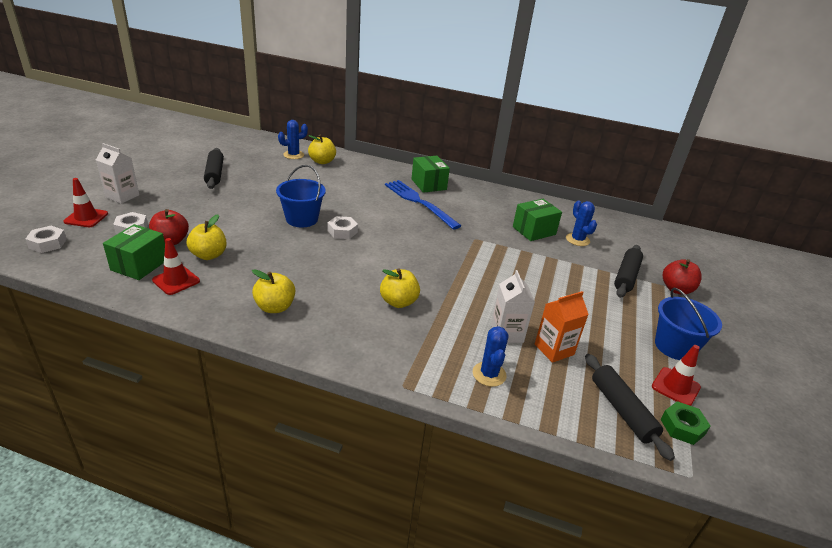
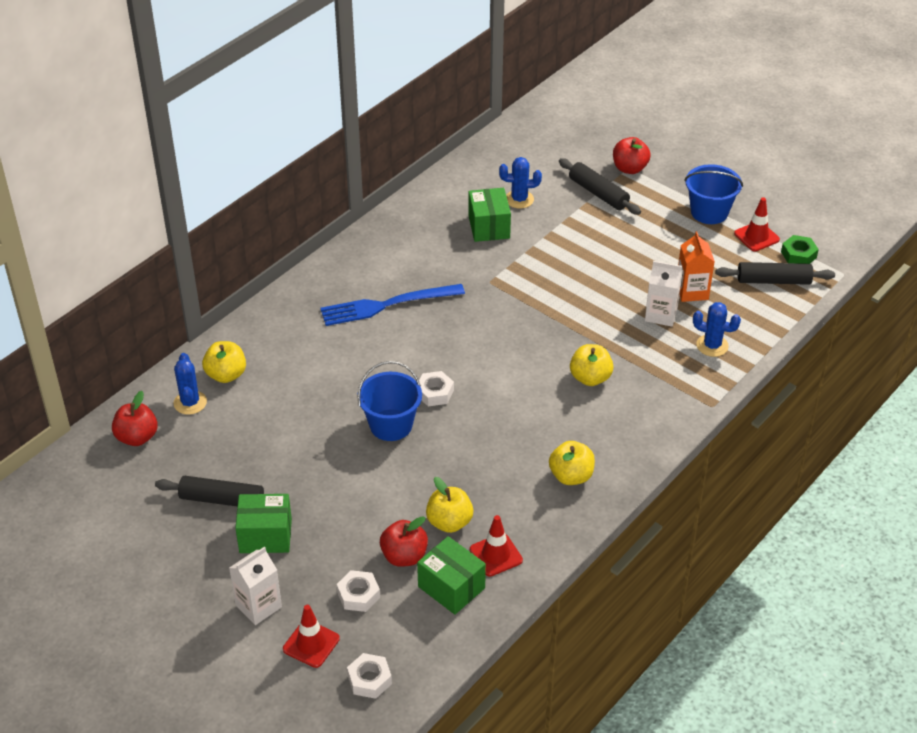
camera: 65 degrees left, 10 degrees up
green box [412,156,450,193] -> green box moved to [235,494,292,553]
none -> red apple [112,391,158,446]

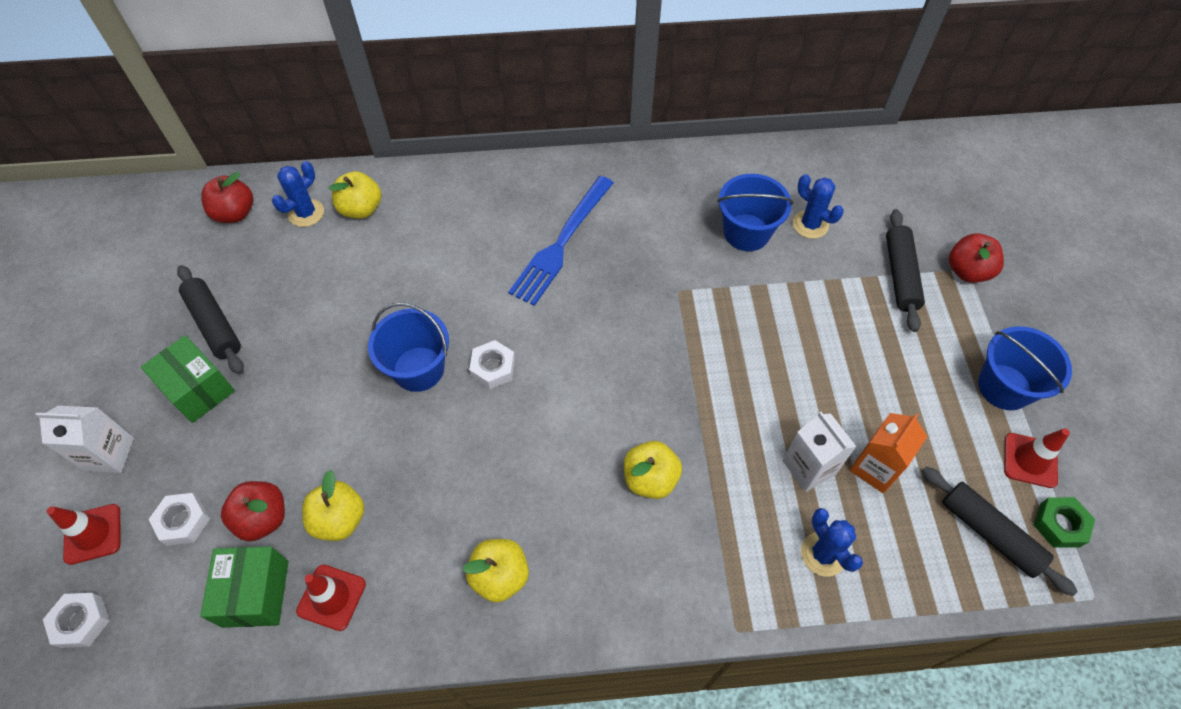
camera: 45 degrees right, 15 degrees up
blue fork [320,284,465,326] -> blue fork turned 90 degrees counterclockwise [508,176,614,306]
green box [468,188,511,242] -> blue bucket [717,174,794,251]

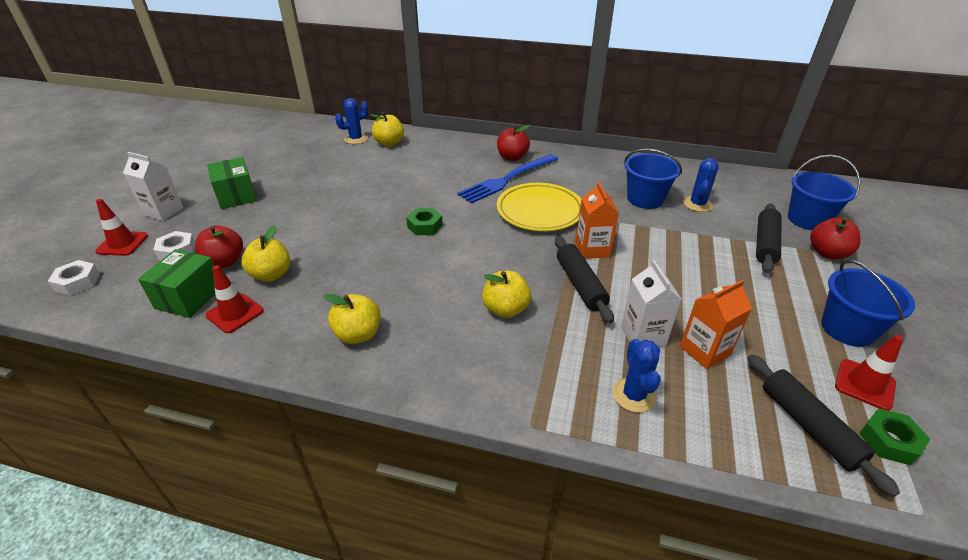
camera: 20 degrees right, 20 degrees down
black rolling pin [177,265,244,374] -> black rolling pin moved to [555,236,614,323]
red apple [201,172,253,223] -> red apple moved to [497,125,530,161]
blue bucket [368,302,449,392] -> blue bucket moved to [788,155,861,230]
white nut [469,340,515,389] -> green nut [406,208,443,236]
blue cactus [793,174,844,239] -> blue cactus turned 45 degrees clockwise [683,158,719,212]
none -> yellow plate [497,183,581,231]
none -> orange carton [576,182,619,259]

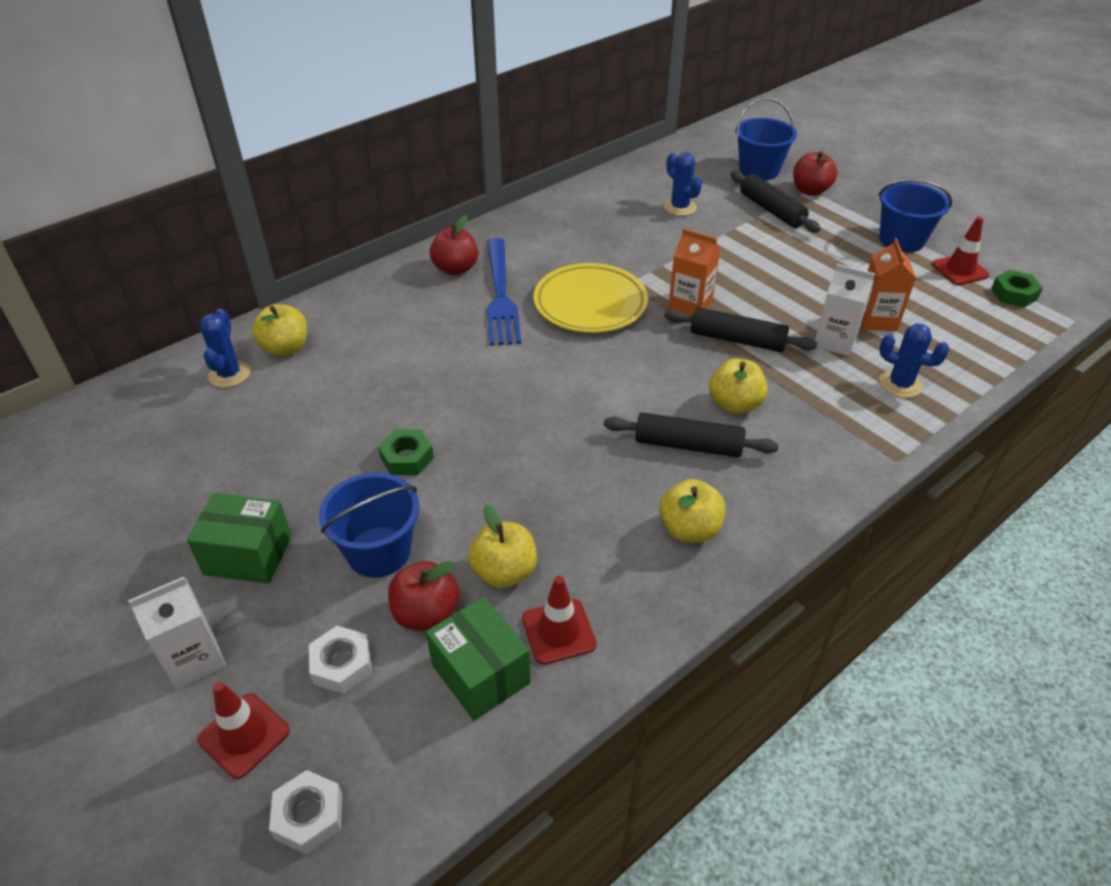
camera: 55 degrees left, 5 degrees up
green nut [406,208,443,236] -> green nut moved to [378,429,434,475]
blue bucket [624,149,682,209] -> blue bucket moved to [319,472,420,578]
black rolling pin [748,354,900,497] -> black rolling pin moved to [604,412,779,457]

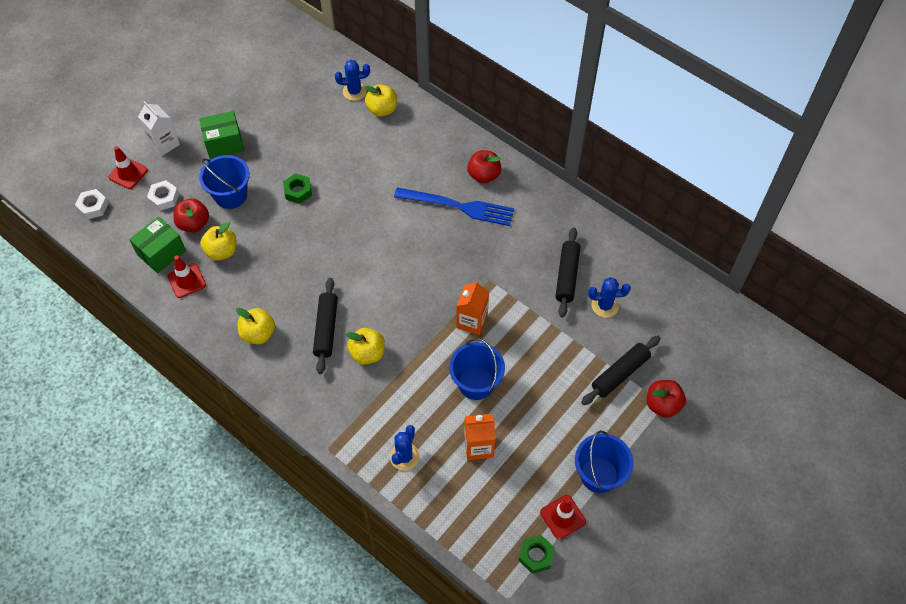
camera: 80 degrees right, 15 degrees up
green box [187,493,292,584] -> green box turned 75 degrees clockwise [199,111,244,159]
blue fork [487,238,521,346] -> blue fork turned 150 degrees counterclockwise [394,187,514,226]
yellow plate [533,263,648,333] -> none
blue cactus [664,152,702,216] -> blue cactus turned 45 degrees clockwise [588,277,631,318]
black rolling pin [664,307,817,352] -> black rolling pin moved to [555,227,580,318]
blue bucket [735,97,797,180] -> blue bucket moved to [449,338,505,400]
white carton [815,264,875,356] -> none

